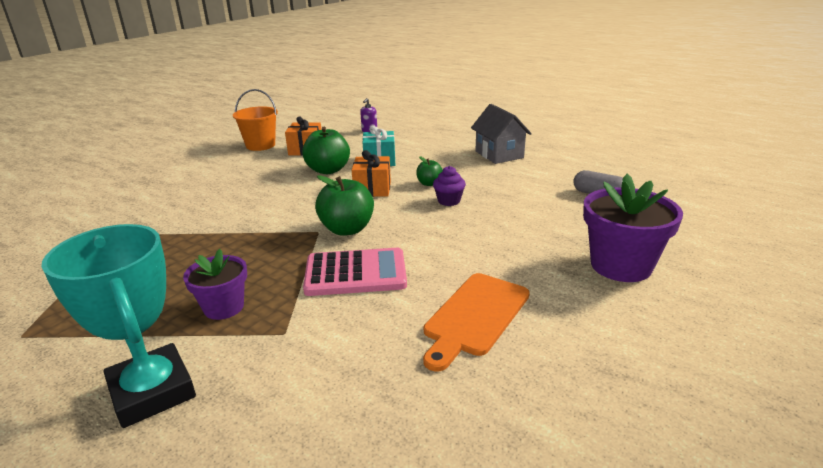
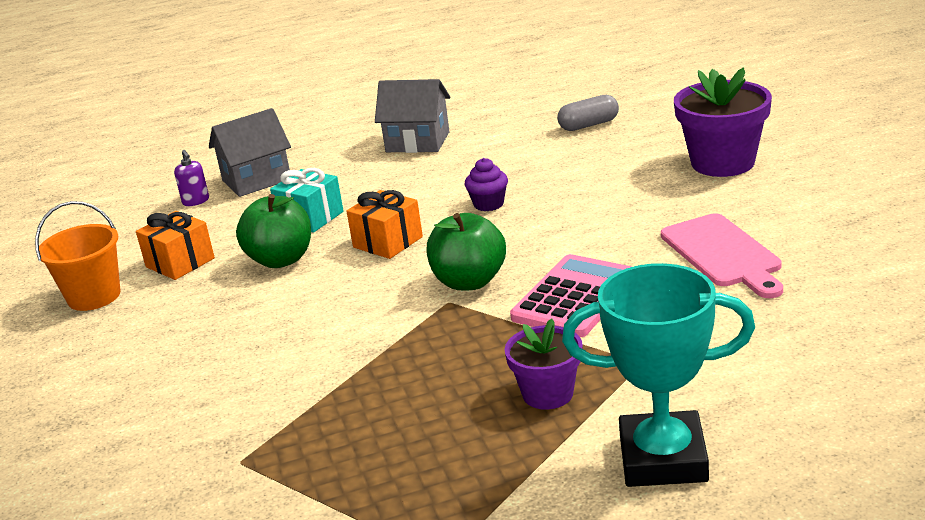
camera: 50 degrees left, 0 degrees up
green apple [416,156,443,186] -> none
orange cutting board [423,273,530,372] -> pink cutting board [661,213,783,298]
none -> grey house [209,108,291,197]

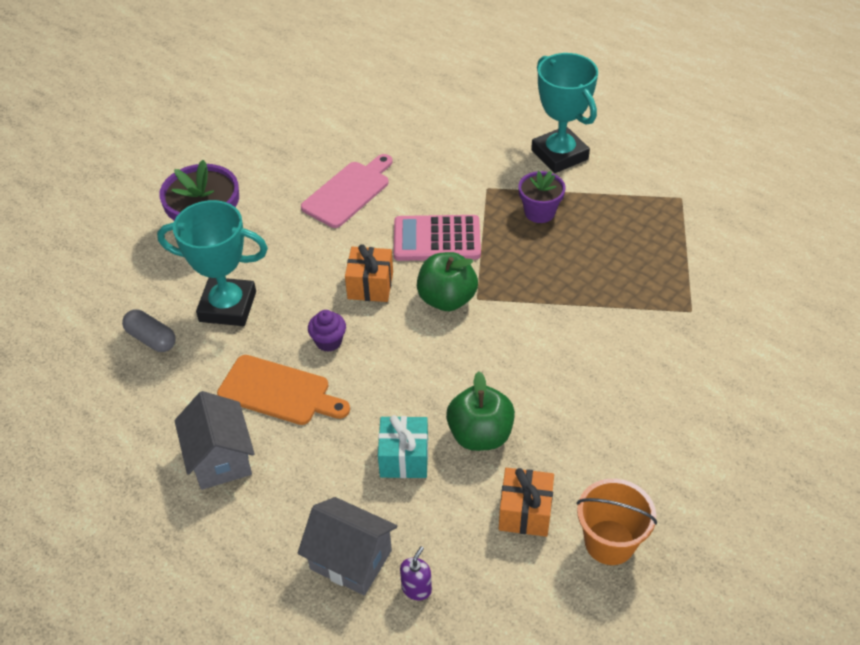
camera: 125 degrees left, 20 degrees up
orange gift [346,190,423,259] -> orange gift moved to [345,244,393,302]
none -> turquoise trophy [157,200,268,326]
none -> orange cutting board [217,355,350,425]

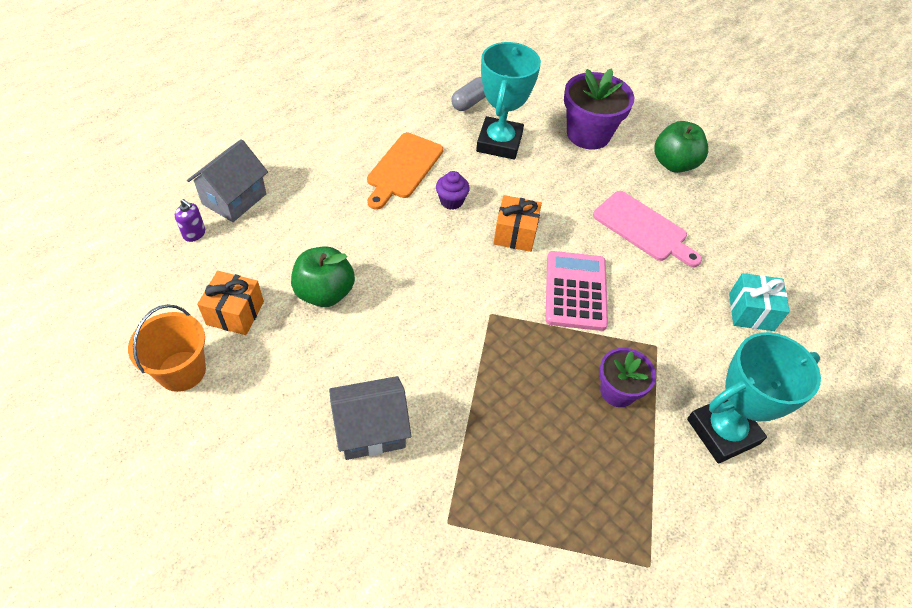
camera: 90 degrees right, 5 degrees up
grey house [174,391,255,490] -> grey house moved to [329,376,411,460]
turquoise gift [378,415,428,478] -> turquoise gift moved to [729,273,790,331]
green apple [417,252,478,311] -> green apple moved to [654,121,708,173]

